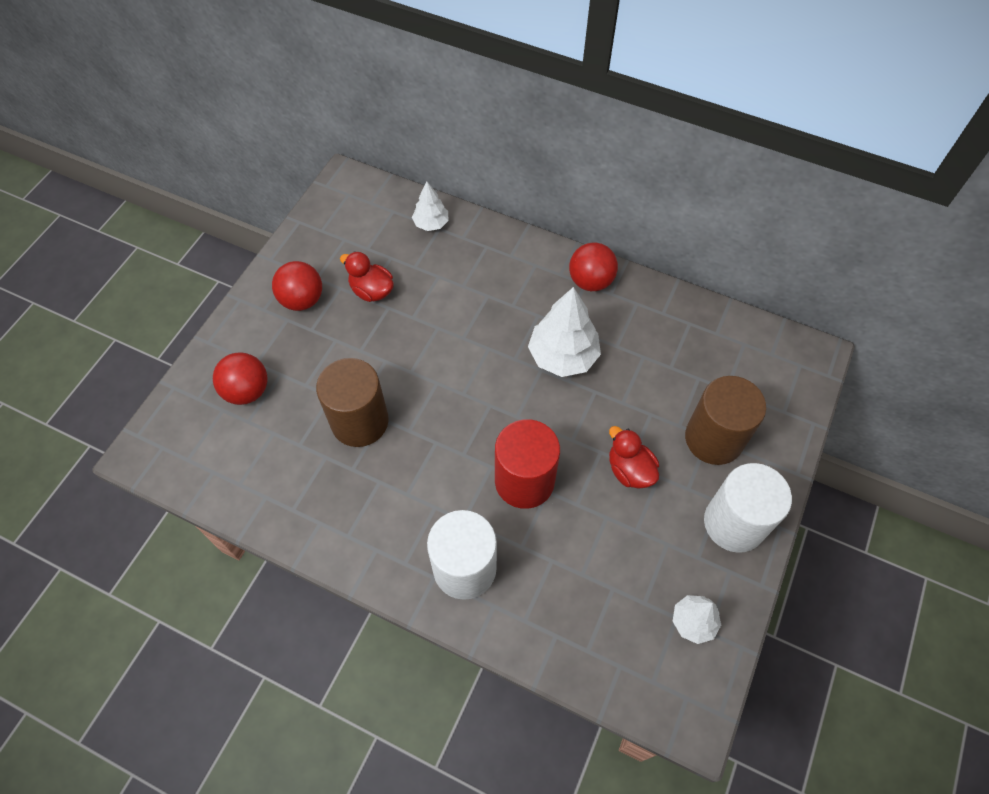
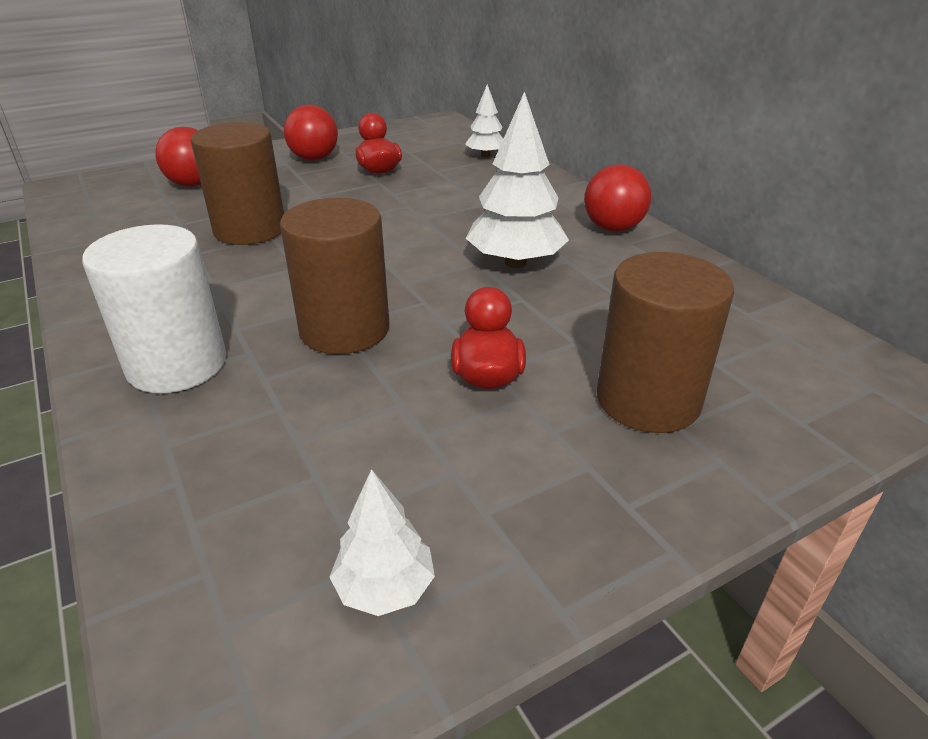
camera: 35 degrees right, 25 degrees down
red cylinder [495,419,560,509] -> brown cylinder [280,198,389,354]
white cylinder [704,463,792,553] -> none

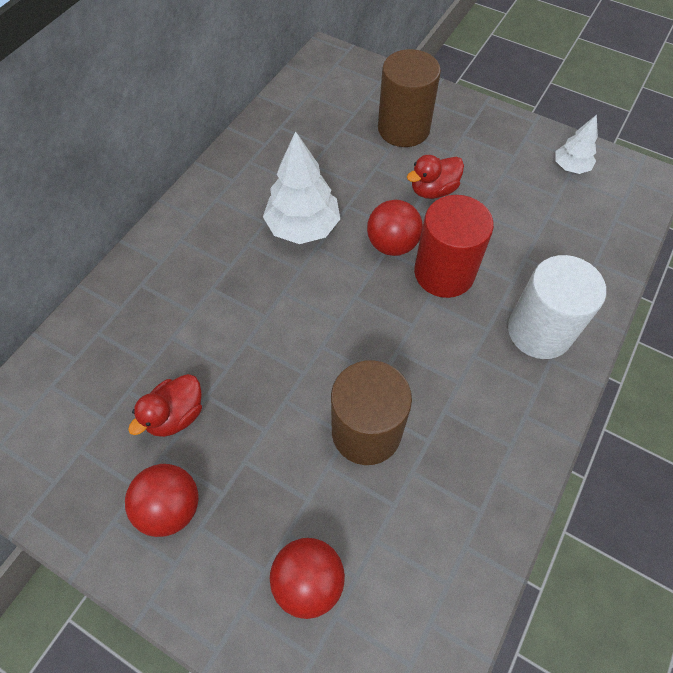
camera: 120 degrees left, 25 degrees up
brown cylinder [280,198,389,354] -> red cylinder [414,195,494,298]
white tree [465,84,503,157] -> none
red ball [584,164,651,232] -> red ball moved to [367,200,423,256]

